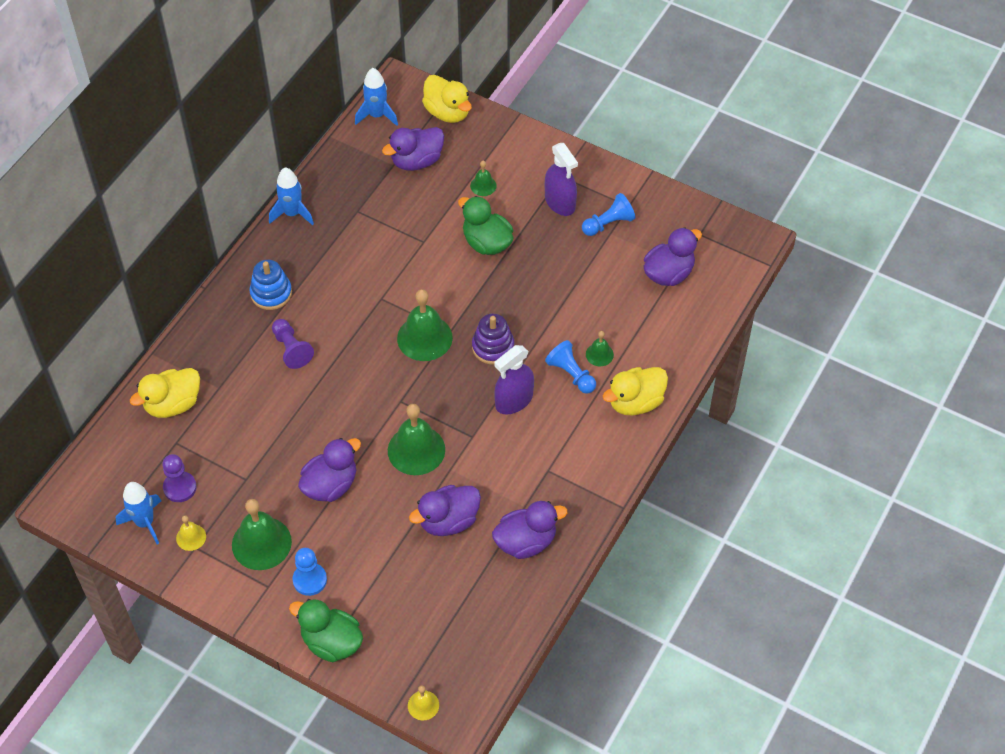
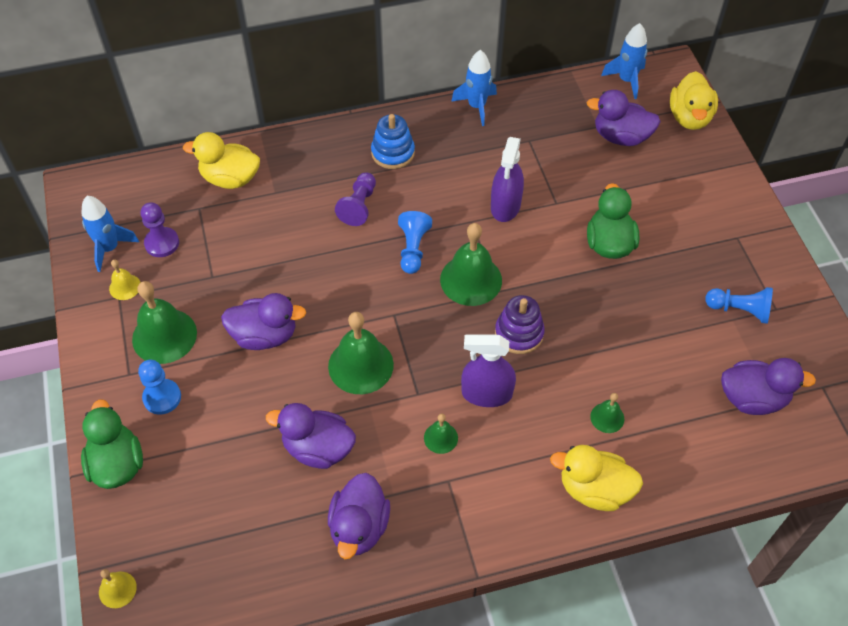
camera: 45 degrees right, 0 degrees up
green bell [470,161,497,196] -> green bell moved to [424,414,458,454]
purple duck [492,501,567,559] -> purple duck turned 75 degrees clockwise [328,473,390,559]
purple spray bottle [545,143,578,216] -> purple spray bottle moved to [491,137,524,222]
blue pawn [545,340,596,394] -> blue pawn moved to [398,211,432,274]

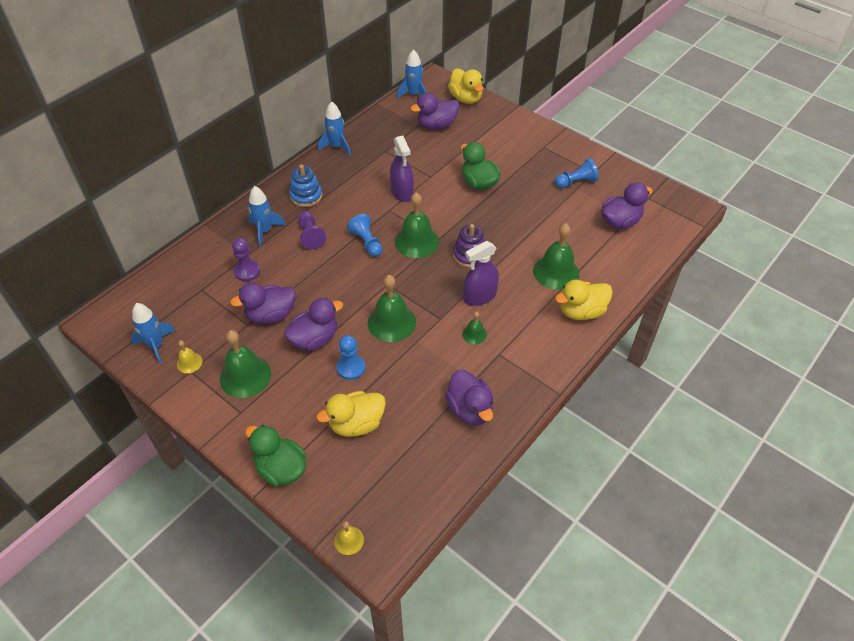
camera: 35 degrees left, 5 degrees down
blue pawn [138,360,181,415] -> blue pawn moved to [336,335,365,380]
purple pawn [141,202,179,257] -> purple pawn moved to [232,238,260,281]
yellow duck [183,132,260,189] -> yellow duck moved to [316,391,386,437]
purple duck [266,403,356,469] -> purple duck moved to [230,283,296,324]
green bell [590,393,624,433] -> green bell [533,223,579,290], size x1.99
none -> blue rocket [248,186,286,247]

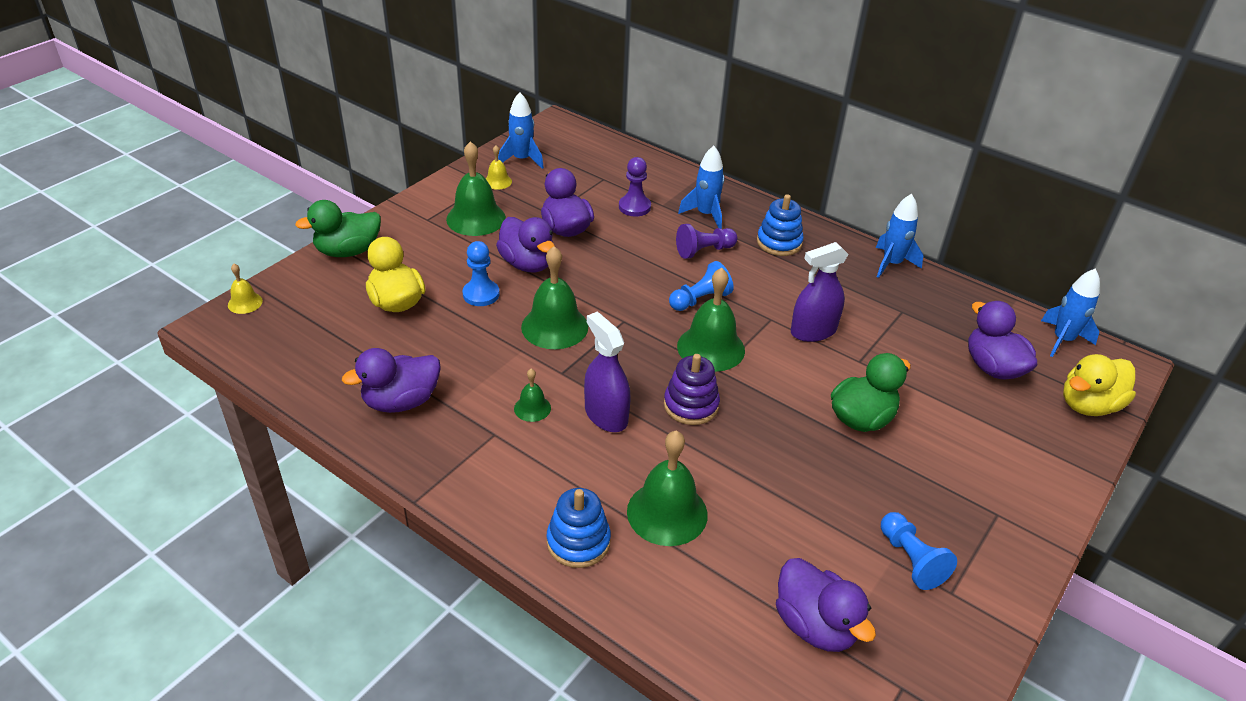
camera: 85 degrees right, 10 degrees down
green duck [245,425,306,486] -> green duck turned 150 degrees counterclockwise [295,200,381,257]
yellow duck [555,279,613,320] -> blue stacking toy [547,488,611,568]

